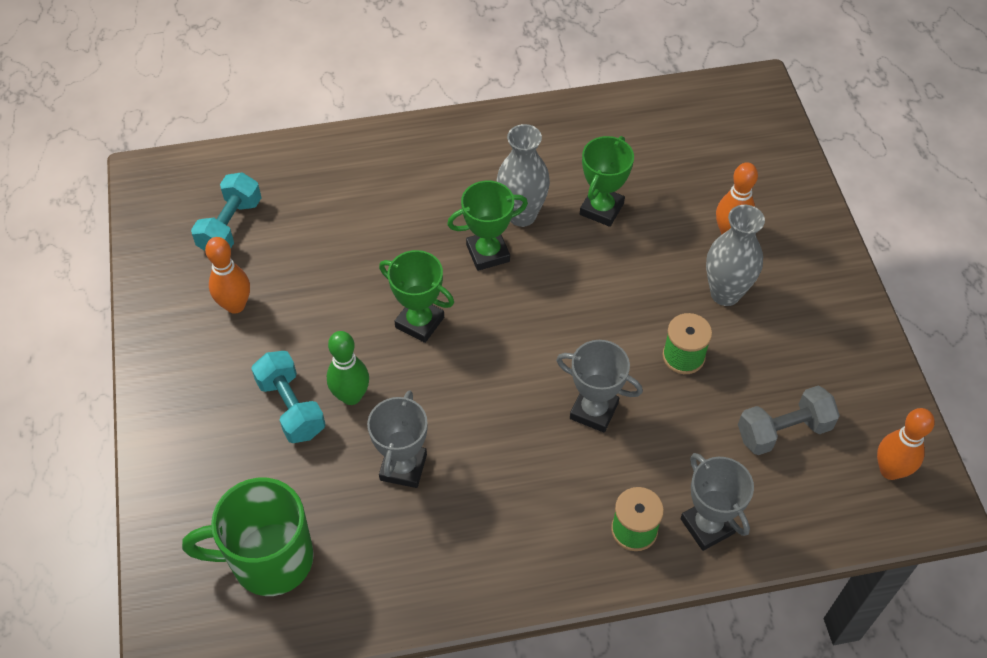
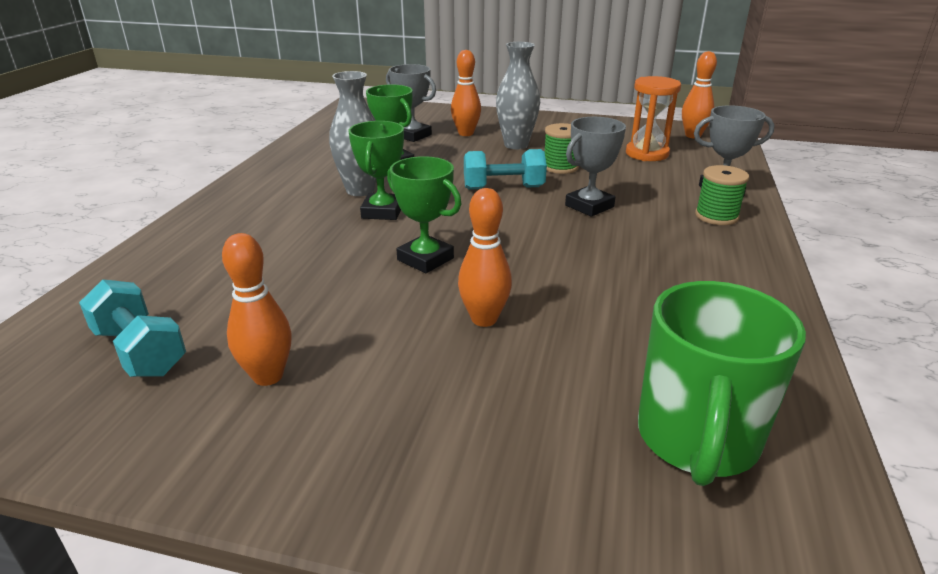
camera: 65 degrees left, 25 degrees down
turquoise dumbbell [251,351,326,443] -> turquoise dumbbell moved to [464,149,547,190]
green bowling pin [327,331,369,405] -> orange bowling pin [458,188,512,327]
grey trophy [367,390,427,488] -> grey trophy moved to [386,64,436,142]
green trophy [379,250,454,343] -> green trophy turned 75 degrees clockwise [387,156,461,273]
grey dumbbell [738,386,840,455] -> orange hourglass [626,76,681,161]

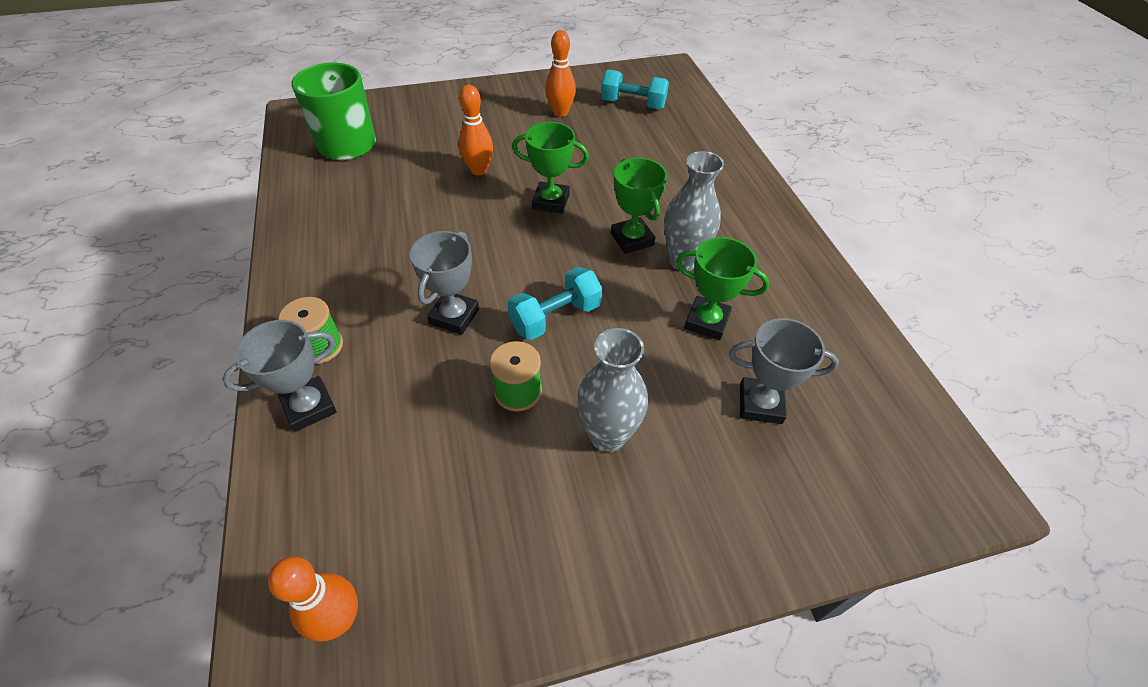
camera: 150 degrees right, 20 degrees up
orange bowling pin [451,50,481,136] -> none
orange hourglass [626,76,681,161] -> none

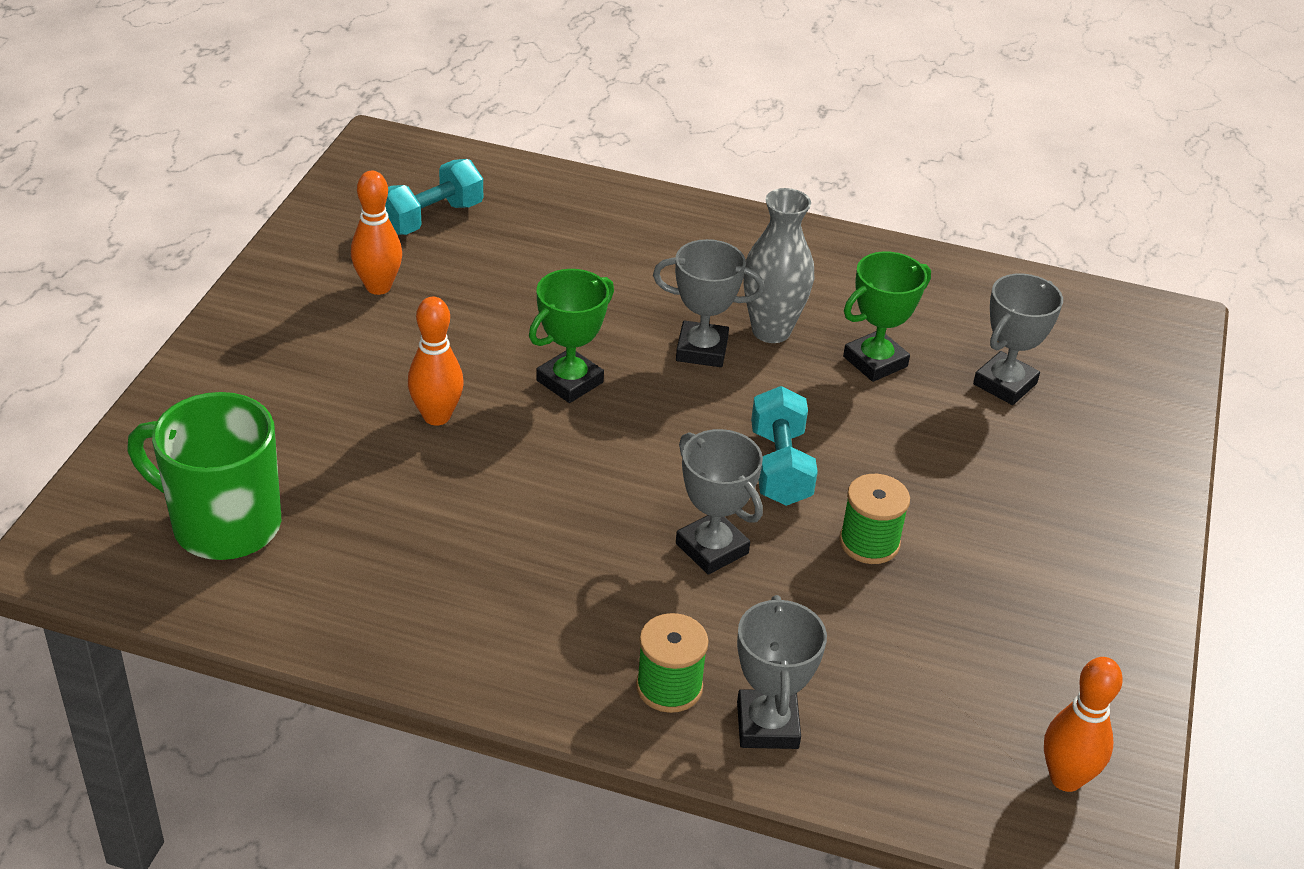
camera: 60 degrees left, 10 degrees down
grey vase [577,328,648,452] -> none
green trophy [611,158,667,254] -> grey trophy [653,239,765,367]

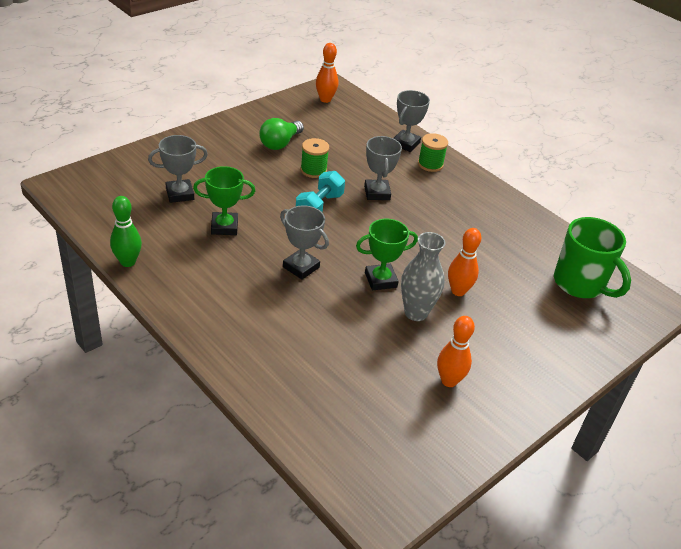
camera: 150 degrees left, 0 degrees up
turquoise dumbbell [385,159,483,235] -> none
grey vase [743,188,814,343] -> grey vase moved to [401,232,446,321]
none -> green bowling pin [110,196,142,267]
none -> green light bulb [259,118,304,150]

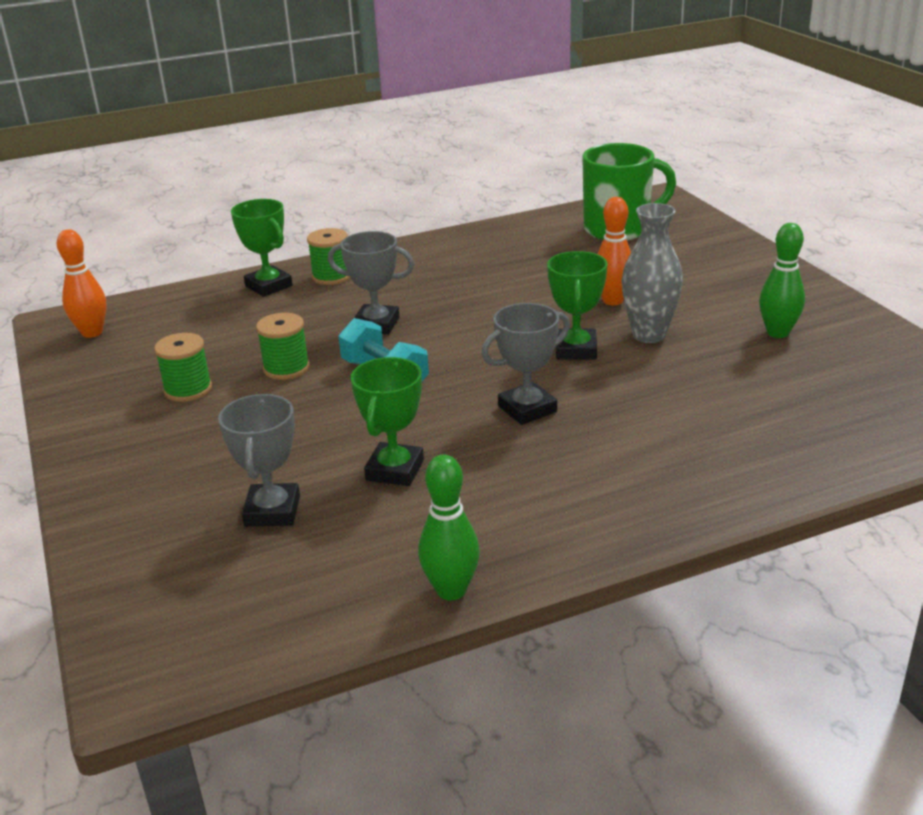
camera: 65 degrees left, 10 degrees down
green light bulb [259,118,304,150] -> green spool [154,333,212,402]
grey trophy [393,90,430,152] -> green trophy [231,199,292,297]
orange bowling pin [437,316,475,387] -> green bowling pin [759,223,805,338]

